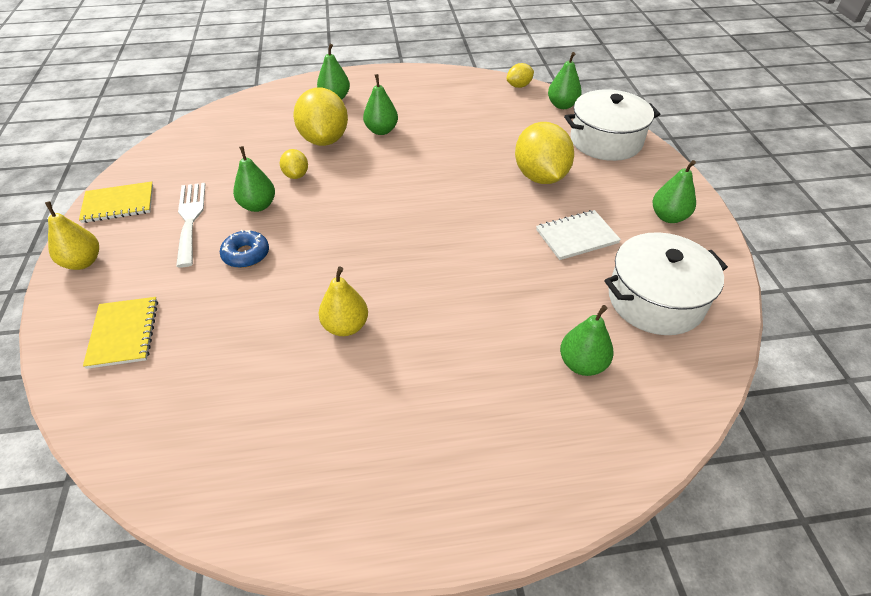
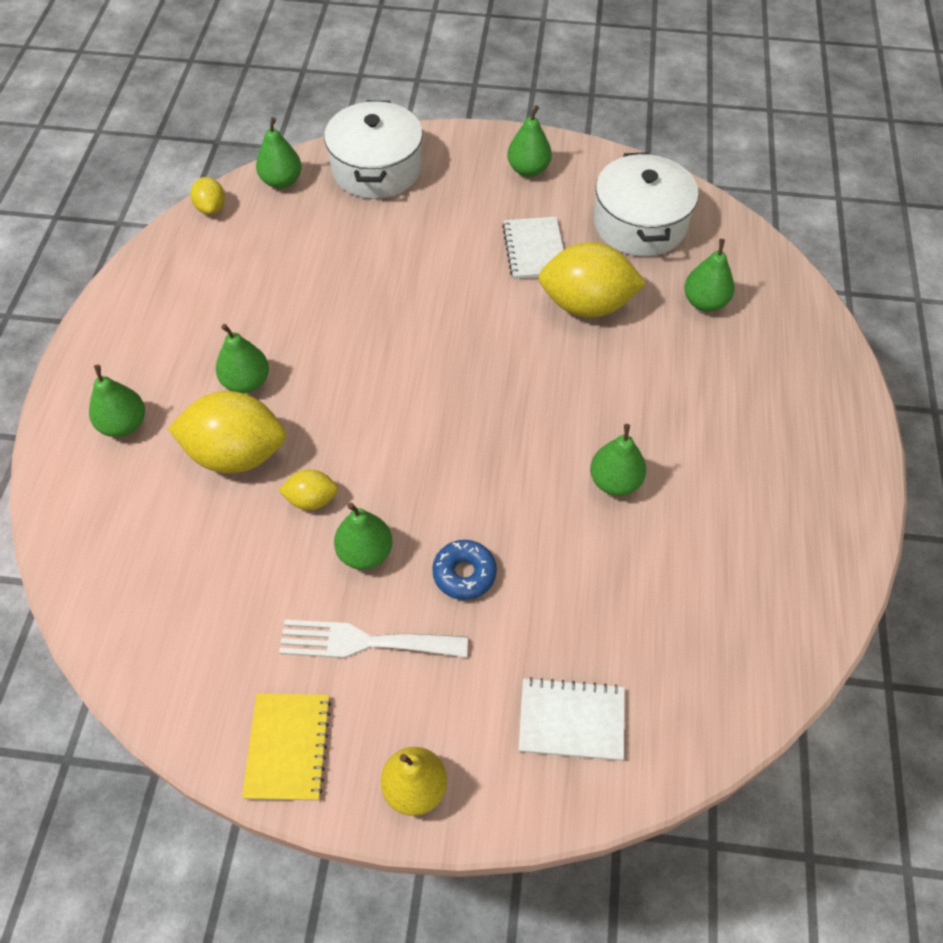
camera: 75 degrees left, 10 degrees up
yellow notebook [83,297,158,369] -> white notebook [519,677,625,761]
yellow pear [319,267,368,336] -> green pear [590,424,646,496]
yellow lemon [515,122,574,184] -> yellow lemon moved to [538,242,646,318]

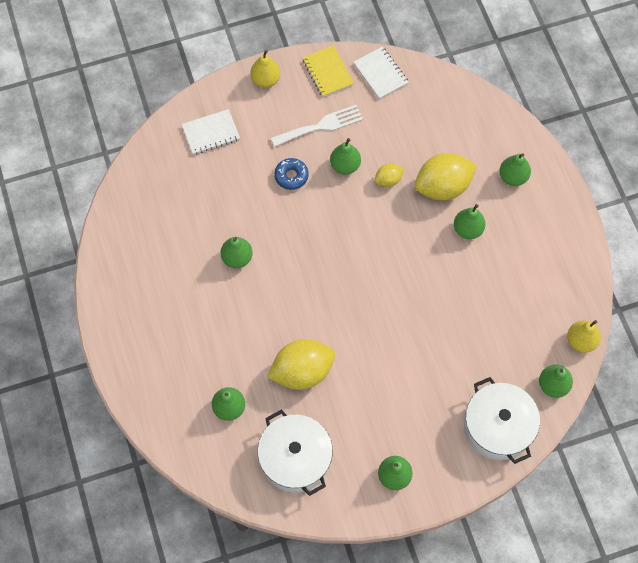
camera: 155 degrees right, 10 degrees up
yellow lemon [190,177,225,215] -> yellow pear [567,320,601,353]
white notebook [502,217,564,279] -> white notebook moved to [354,47,409,99]

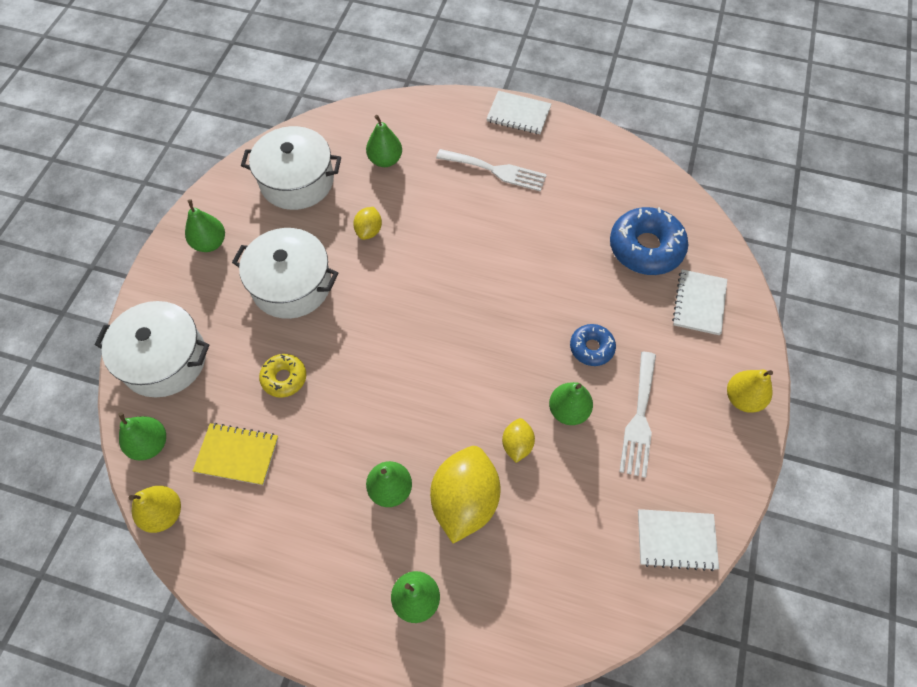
camera: 125 degrees right, 5 degrees down
green pear [221,237,253,268] -> none
yellow lemon [267,339,335,390] -> yellow lemon [353,207,382,240], size x0.49
yellow notebook [302,45,354,97] -> yellow notebook moved to [193,423,279,485]
none -> white pot [232,228,338,319]
none -> yellow donut [259,354,306,398]
none -> white fork [436,149,547,192]
none -> white notebook [486,91,551,134]
none -> blue donut [610,207,688,275]

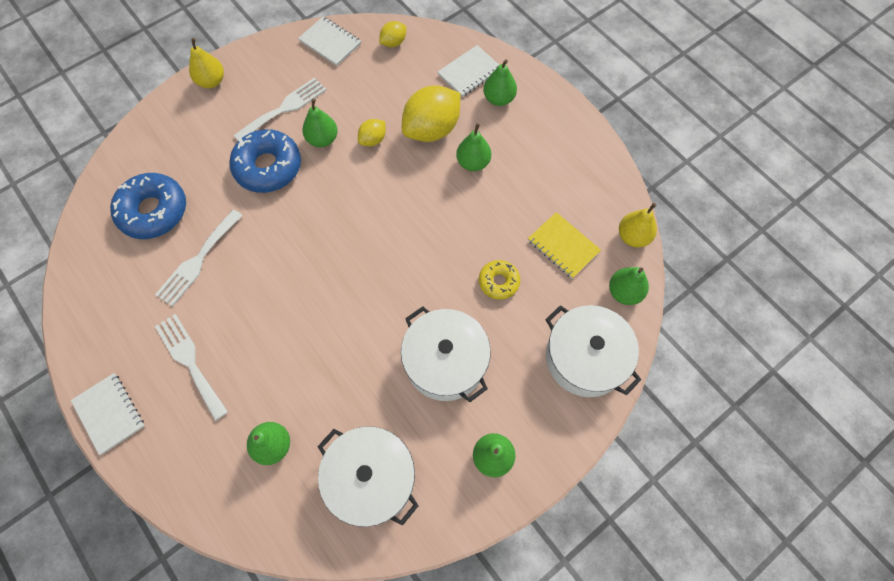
camera: 145 degrees left, 5 degrees up
yellow lemon [353,207,382,240] -> yellow lemon moved to [379,21,406,47]
blue donut [570,324,616,366] -> blue donut [229,129,301,193], size x1.81
white notebook [672,269,727,335] -> white notebook moved to [438,45,499,97]
none -> white fork [155,209,243,306]

